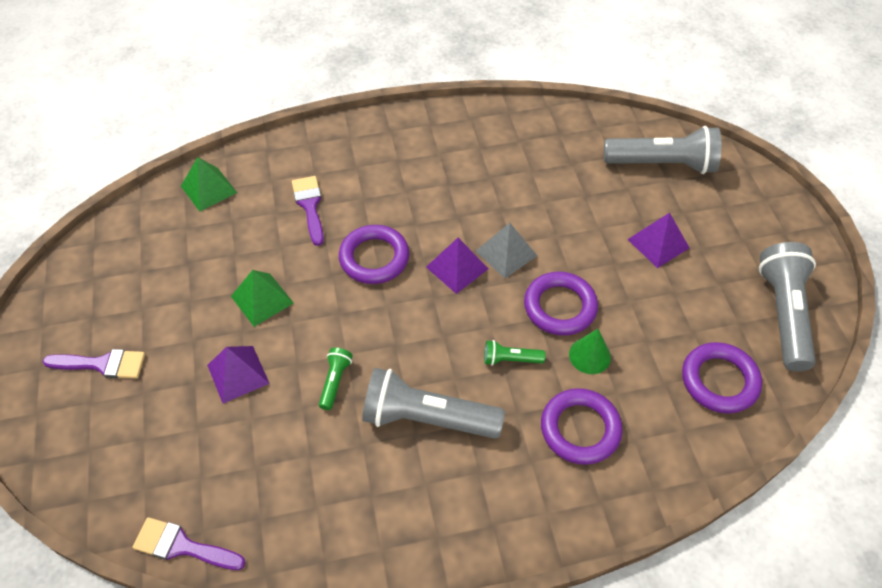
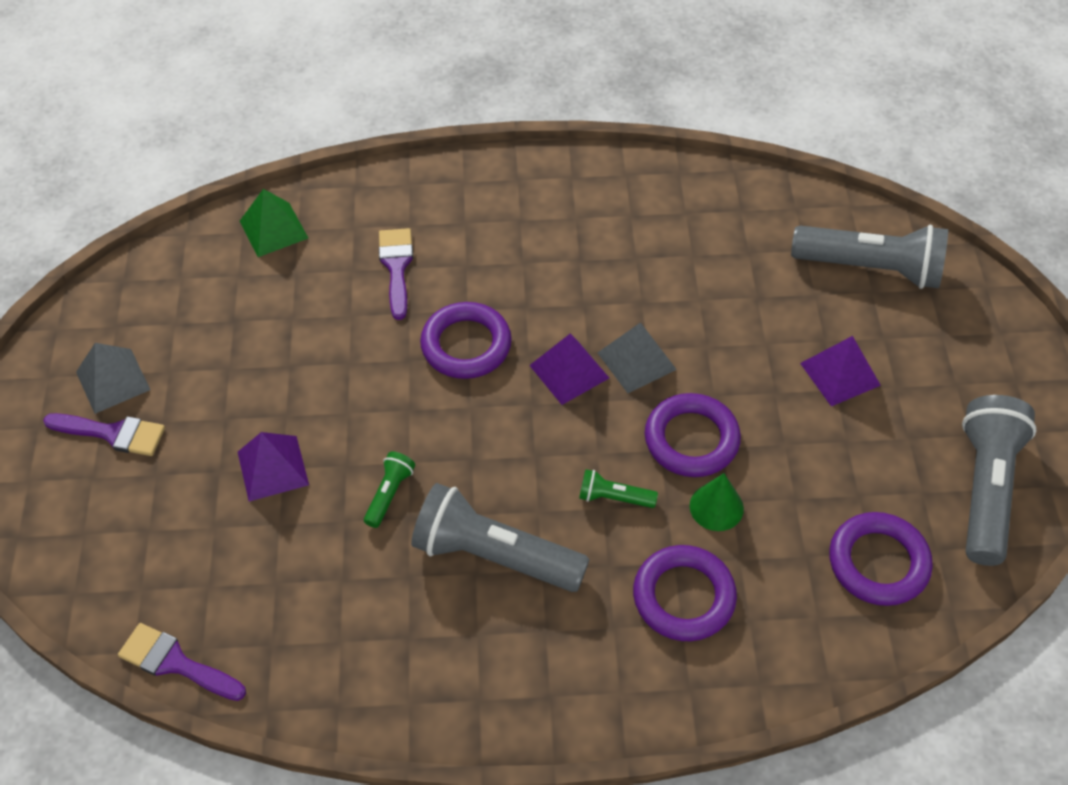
camera: 10 degrees right, 0 degrees up
green pyramid [231,270,293,327] -> none
none -> grey pyramid [76,343,151,414]

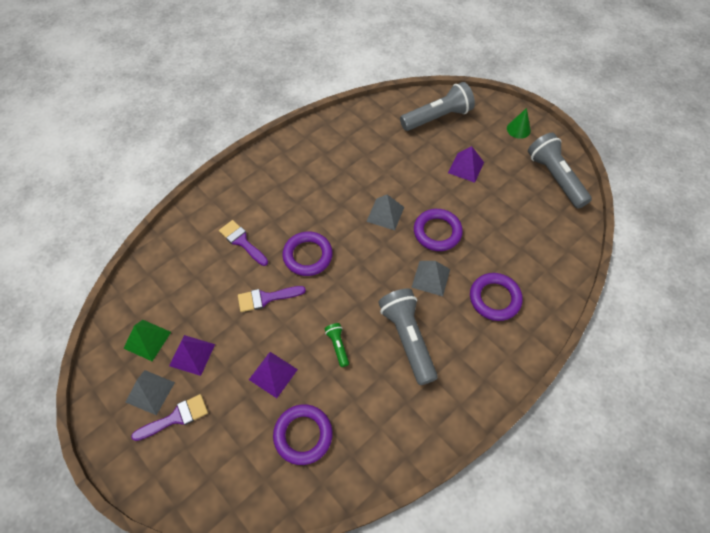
camera: 40 degrees left, 5 degrees up
purple brush [118,623,246,701] -> purple brush moved to [238,286,306,312]
green pyramid [240,189,308,257] -> green pyramid moved to [123,320,171,361]
grey flashlight [411,483,589,592] -> grey flashlight turned 90 degrees clockwise [378,288,438,385]
purple pyramid [529,333,609,405] -> purple pyramid moved to [169,335,215,376]
green flashlight [579,469,658,508] -> grey pyramid [411,261,450,296]
green cone [690,473,744,531] -> green cone moved to [507,108,531,139]
purple ring [829,512,933,606] -> purple ring moved to [273,404,333,465]

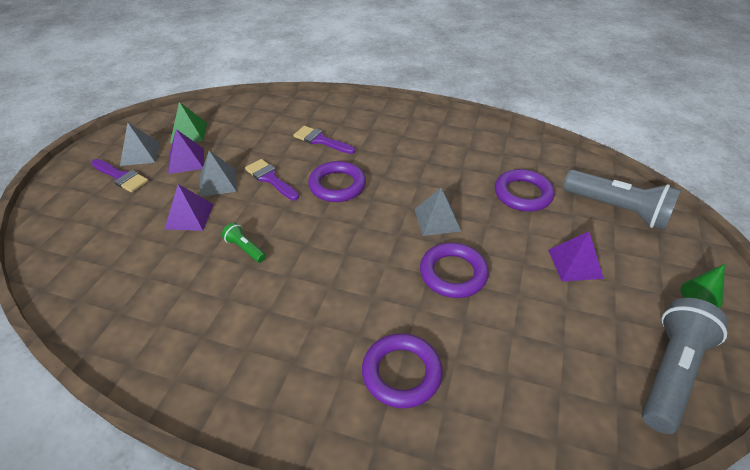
camera: 60 degrees right, 15 degrees down
purple brush [219,220,268,266] -> purple brush turned 75 degrees counterclockwise [293,126,356,154]
purple ring [273,404,333,465] -> purple ring moved to [495,169,554,212]
green flashlight [325,323,349,367] -> green flashlight turned 90 degrees counterclockwise [222,222,266,263]
grey flashlight [378,288,438,385] -> none
grey pyramid [411,261,450,296] -> grey pyramid moved to [199,151,237,197]

